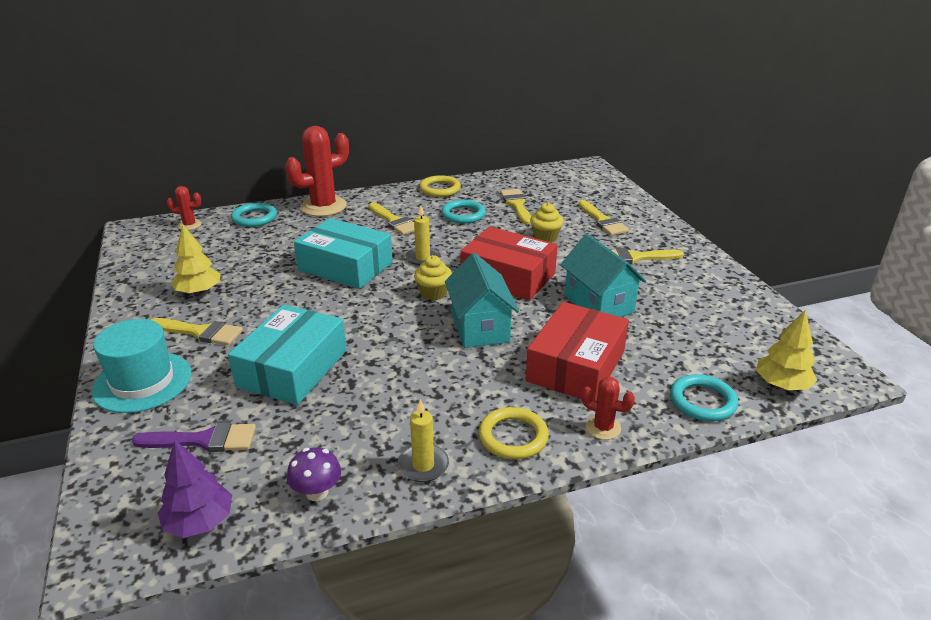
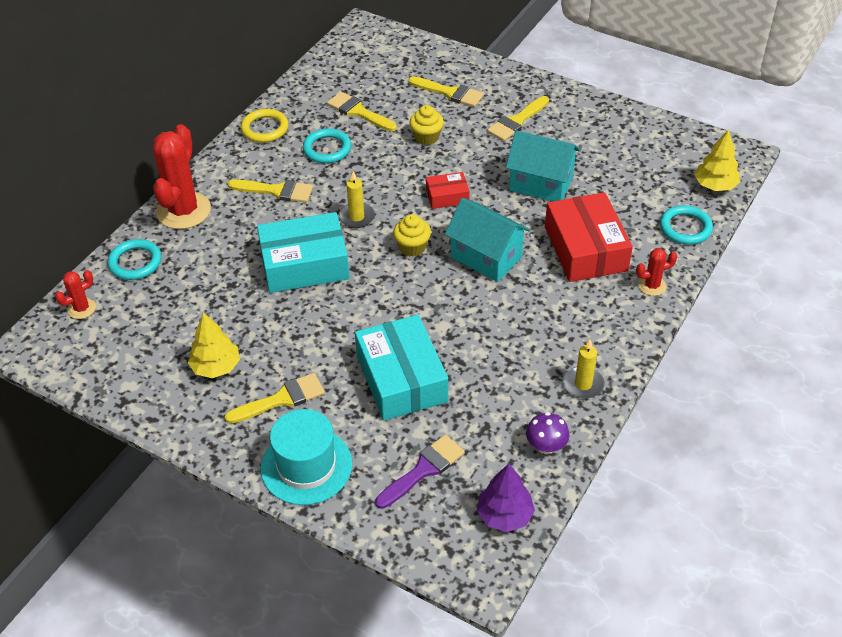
camera: 40 degrees left, 15 degrees up
red box [461,227,558,300] -> red box [426,172,470,209], size x0.50
yellow ring [479,407,549,459] -> none

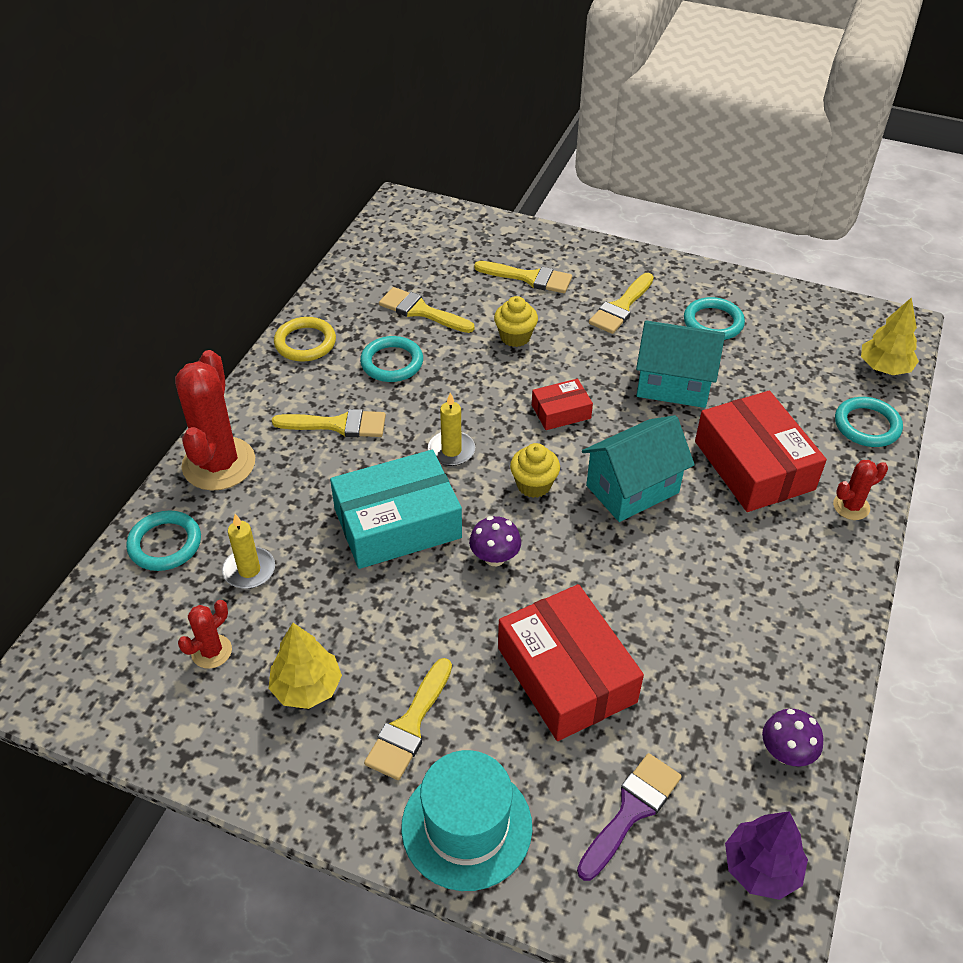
camera: 10 degrees left, 0 degrees up
red cactus [55,270,96,319] -> red cactus moved to [178,600,232,669]
yellow brush [225,373,325,424] -> yellow brush turned 150 degrees clockwise [364,658,452,780]
turquoise box [355,315,448,421] -> red box [498,584,644,741]
turquoise house [445,198,530,282] -> turquoise house turned 60 degrees counterclockwise [582,415,695,522]
yellow candle [563,340,605,399] -> yellow candle moved to [222,514,275,589]
none -> purple mushroom [469,516,521,566]
none -> turquoise ring [684,297,745,340]

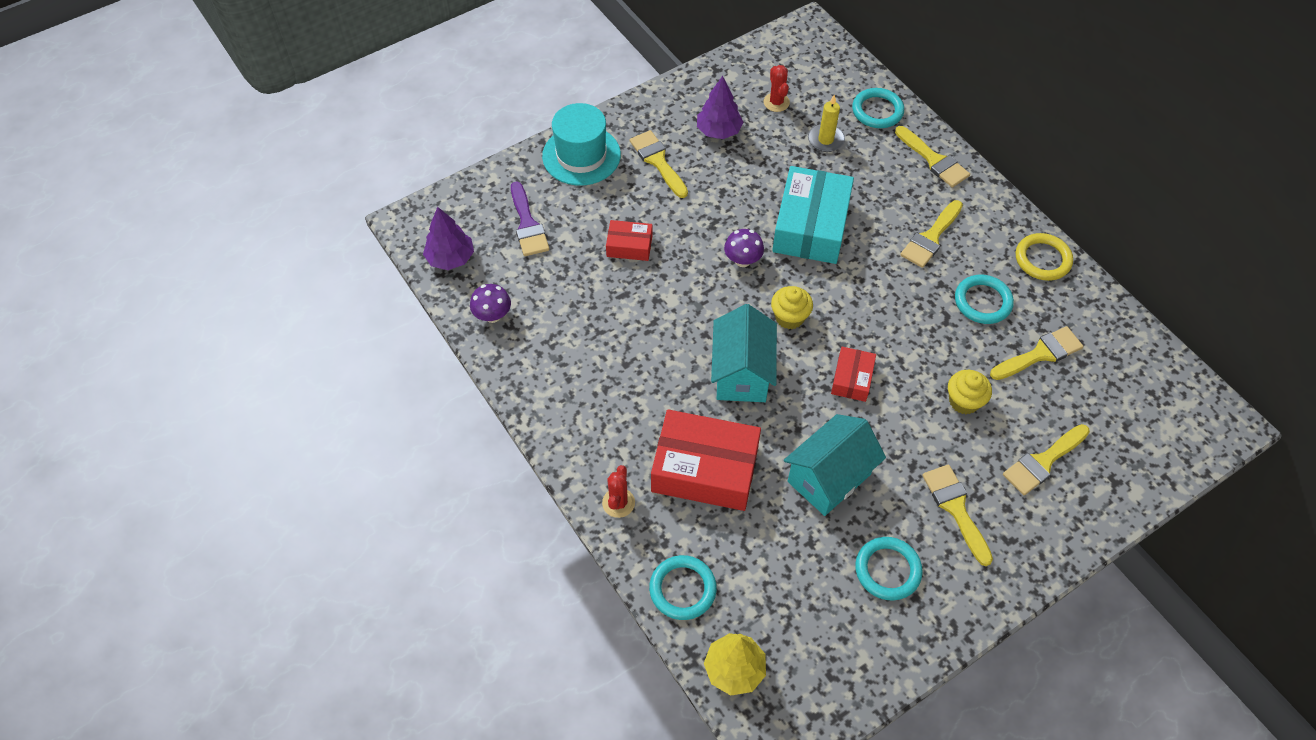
camera: 125 degrees right, 10 degrees up
red cactus [175,350,255,491] -> yellow brush [895,126,970,188]
yellow tree [268,623,342,709] -> purple tree [697,76,743,139]
yellow candle [428,393,475,466] -> none
red box [498,584,644,741] -> red box [606,220,653,261], size x0.50

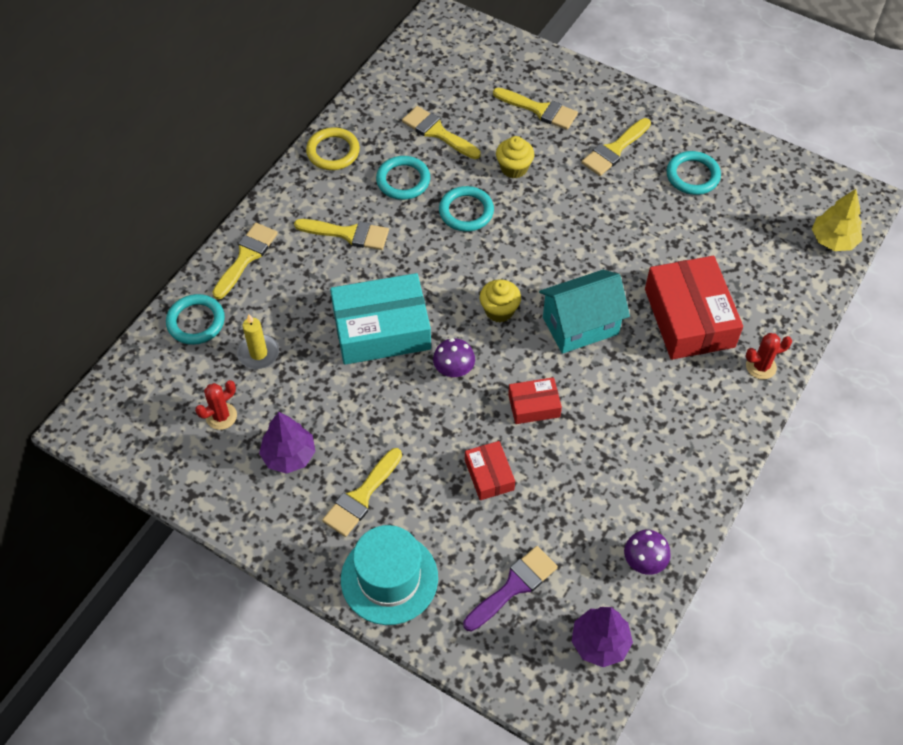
camera: 115 degrees left, 0 degrees up
turquoise ring [649,555,717,620] -> turquoise ring moved to [439,186,494,232]
turquoise house [784,414,886,516] -> none
red box [831,347,876,402] -> red box moved to [508,377,562,424]

